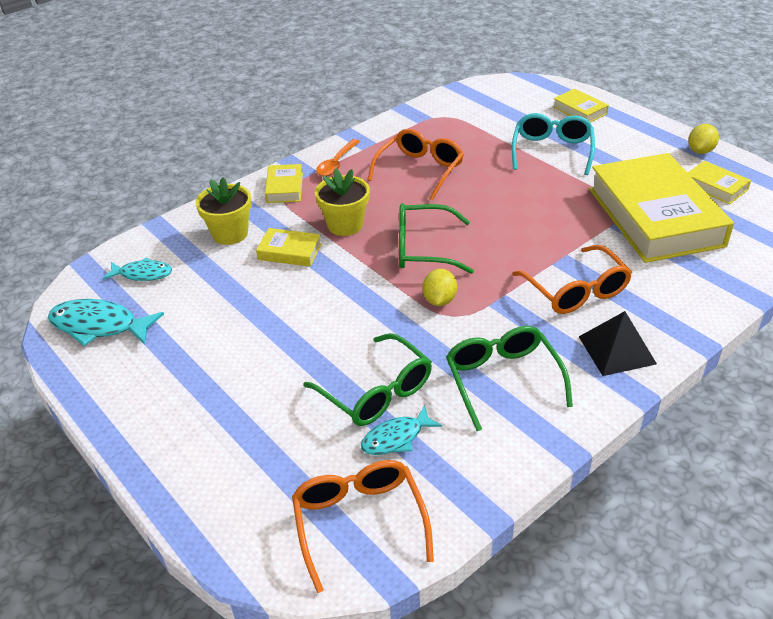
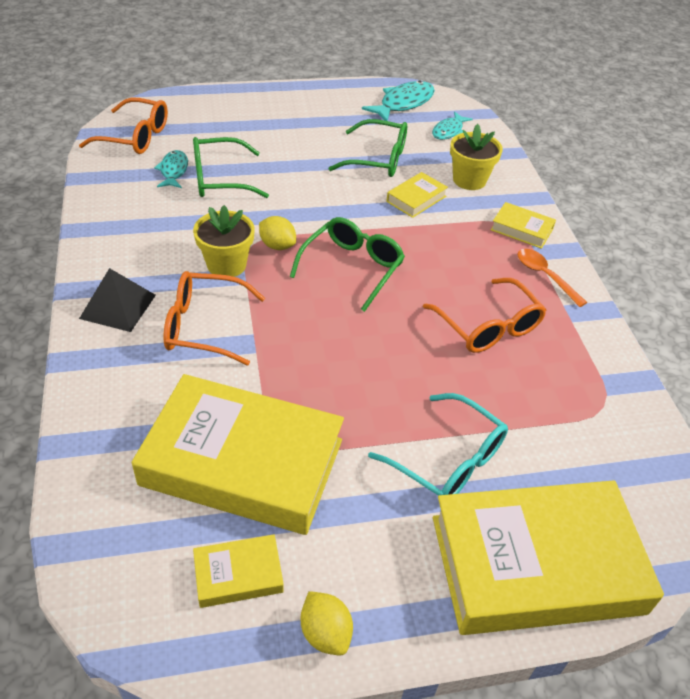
camera: 115 degrees right, 5 degrees up
yellow flower pot [315,168,370,236] -> yellow flower pot moved to [193,205,254,277]
green glasses [446,326,573,431] -> green glasses moved to [328,119,407,177]
yellow book [553,89,609,122] -> yellow book [433,480,664,635], size x2.36

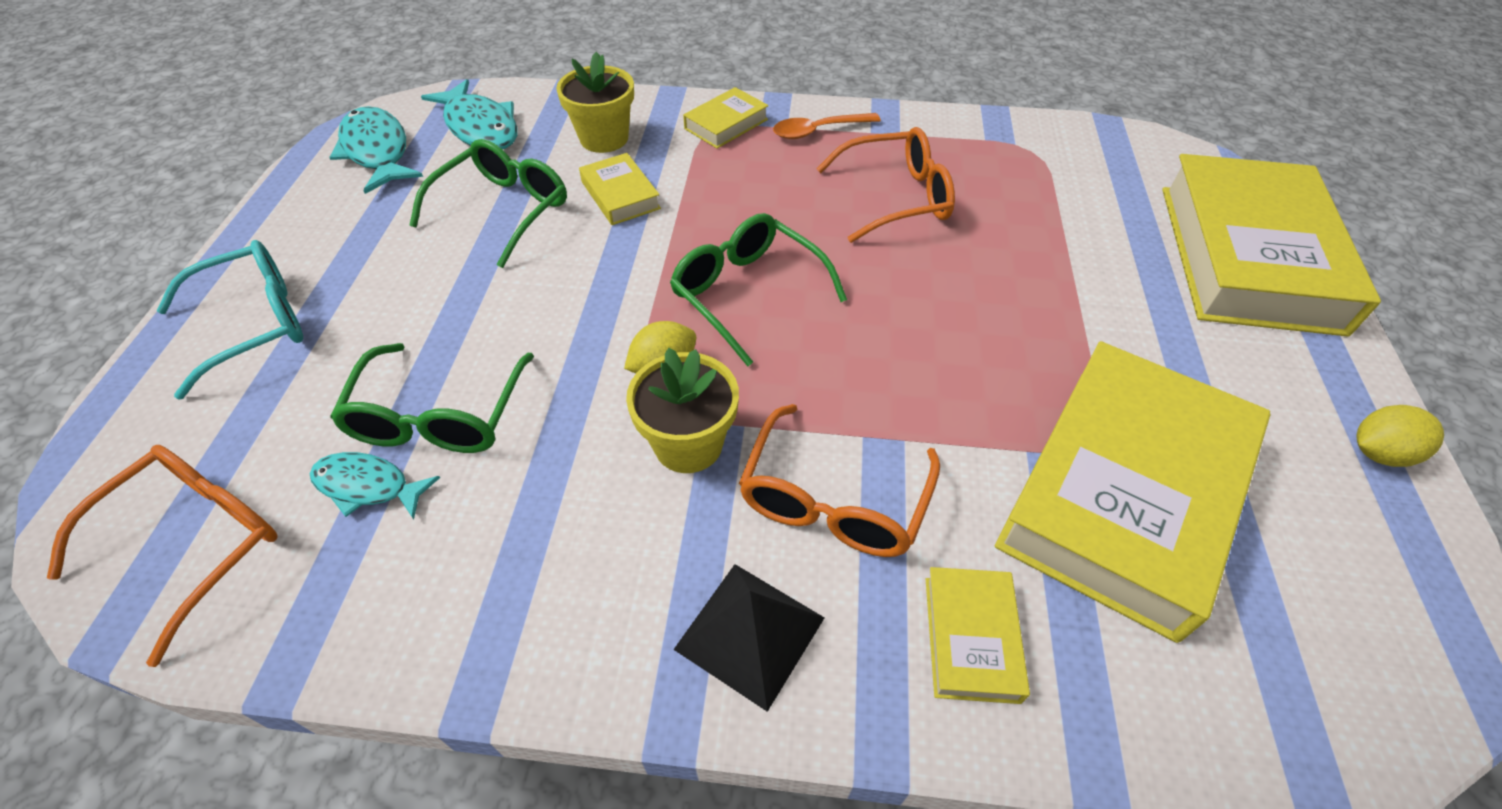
camera: 70 degrees left, 5 degrees up
yellow book [193,535,284,608] -> yellow book moved to [926,567,1030,704]
turquoise glasses [368,393,508,496] -> turquoise glasses moved to [157,240,303,400]
turquoise fish [432,112,473,140] -> turquoise fish [421,79,518,149], size x1.60

